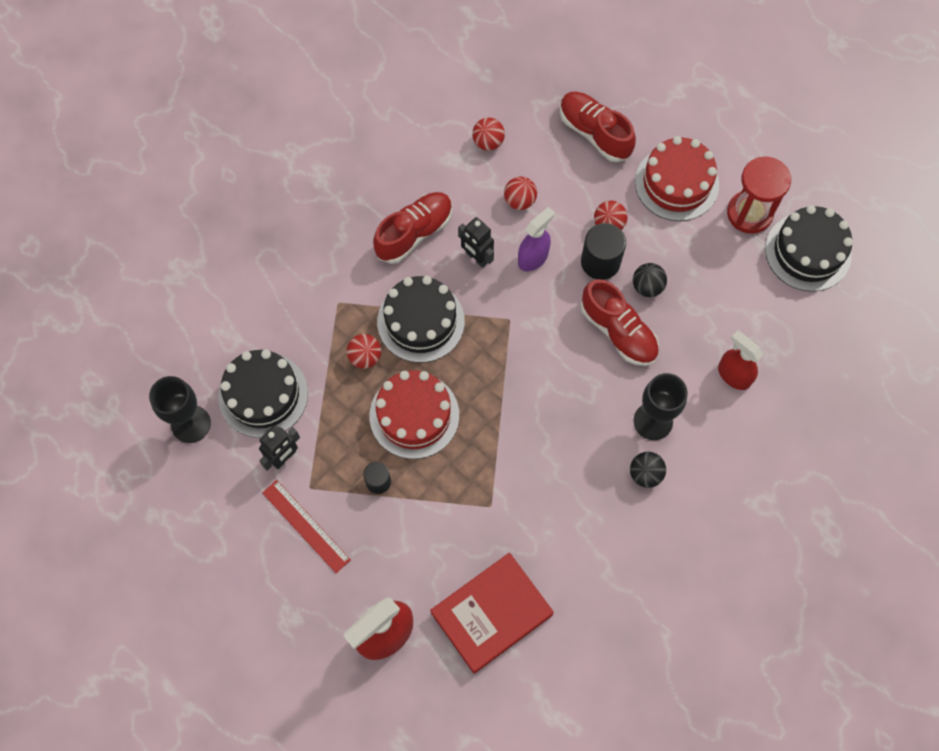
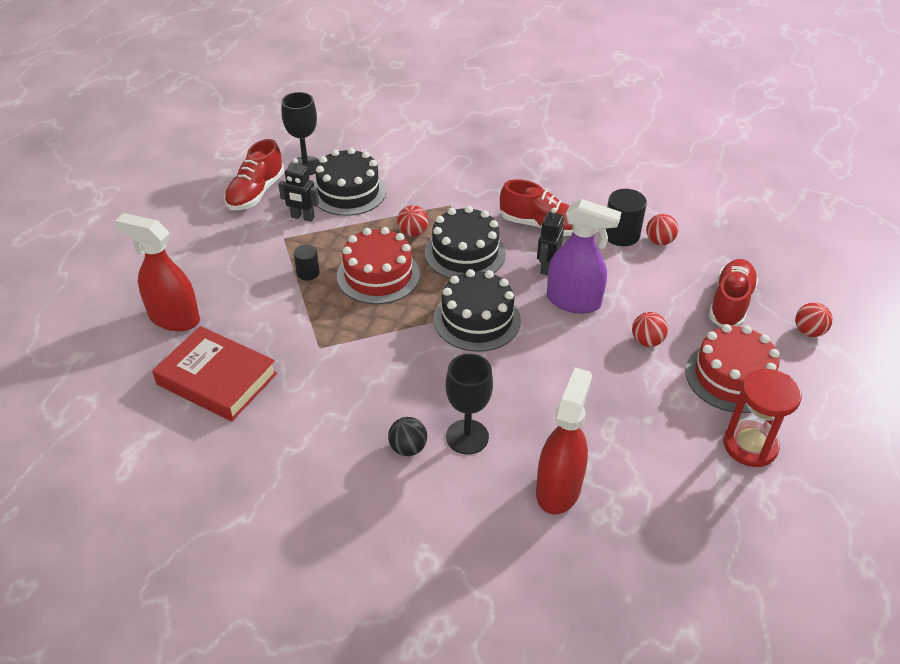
camera: 65 degrees right, 25 degrees down
red ruler [262,480,351,573] -> none
red ball [504,176,537,210] -> red ball moved to [795,303,833,337]
purple spray bottle [518,207,555,271] -> purple spray bottle [547,199,621,314], size x1.52
black cylinder [581,223,626,280] -> black cylinder moved to [606,189,647,246]
red shoe [581,279,659,366] -> red shoe moved to [224,139,284,210]
black ball [633,263,667,297] -> none
red spray bottle [718,330,763,390] -> red spray bottle [536,367,592,515], size x1.52
black cake [765,205,853,292] -> black cake moved to [434,269,521,352]

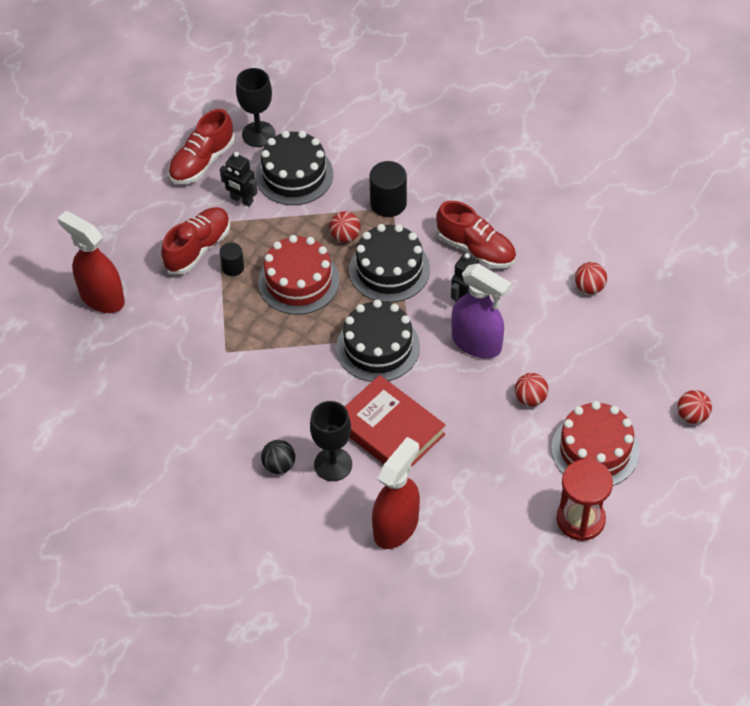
camera: 15 degrees right, 10 degrees up
red book [152,326,277,421] -> red book moved to [345,375,446,467]
black cylinder [606,189,647,246] -> black cylinder moved to [369,161,407,217]
red shoe [709,259,758,327] -> red shoe moved to [161,207,230,274]

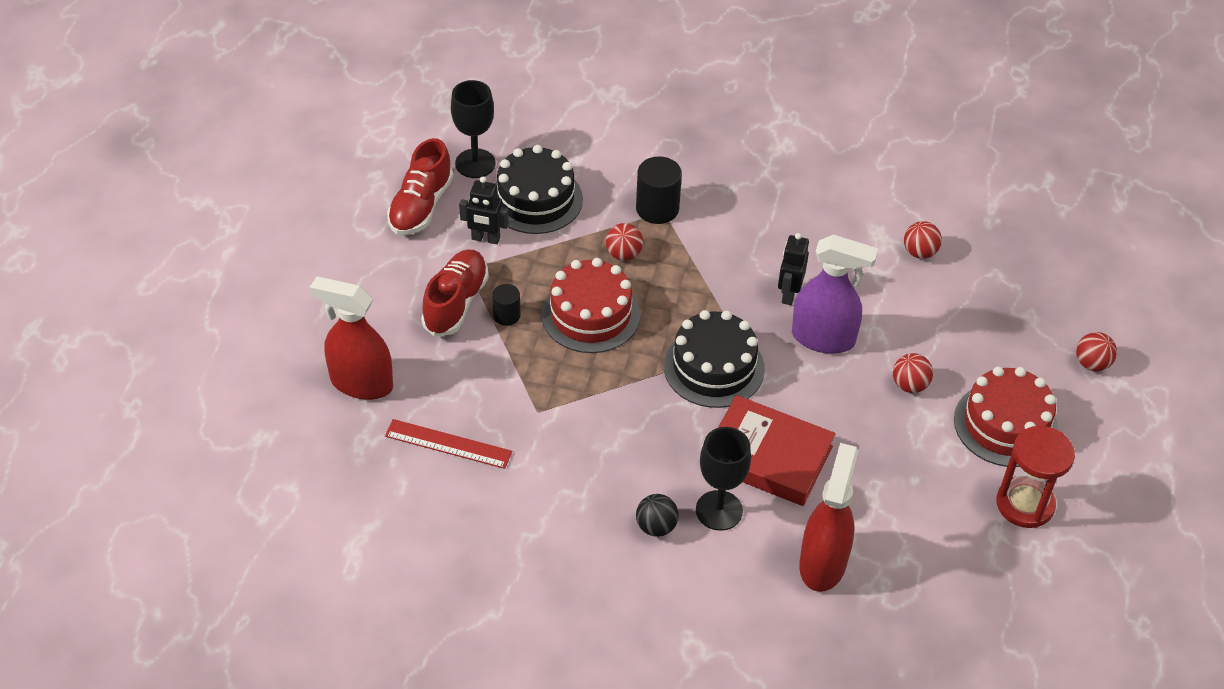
camera: 20 degrees left, 5 degrees down
black cake [349,224,430,303] -> none
red shoe [436,201,516,269] -> none
none -> red ruler [385,419,512,469]

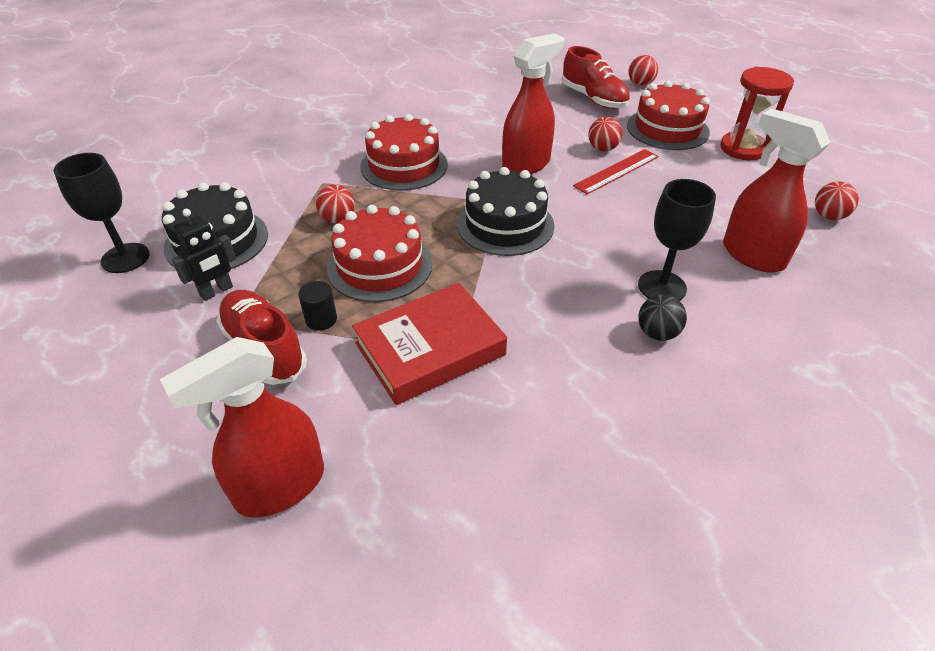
camera: 55 degrees left, 5 degrees down
red ruler [385,419,512,469] -> red ruler moved to [573,149,659,194]
red shoe [387,138,453,235] -> red shoe moved to [562,46,630,109]
black cylinder [636,156,682,224] -> none
red book [718,395,835,506] -> red book moved to [352,283,507,405]
black robot [778,233,809,305] -> none
purple spray bottle [792,235,878,354] -> red spray bottle [502,34,564,174]
red ball [904,221,942,259] -> red ball moved to [815,181,859,220]
none -> red cake [360,114,448,191]

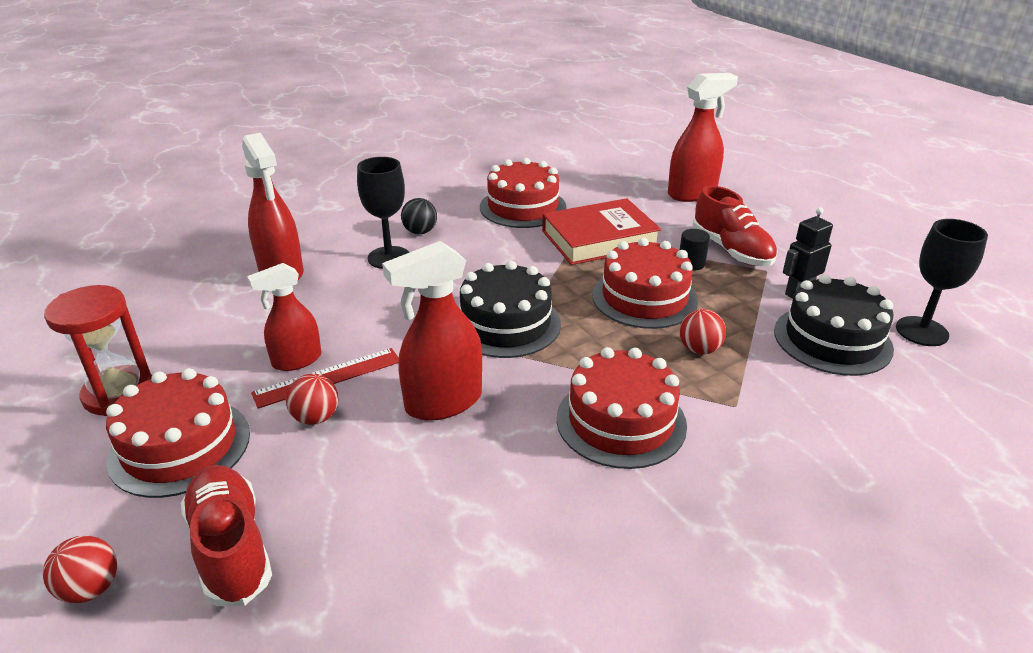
camera: 170 degrees left, 10 degrees down
red ball [815,181,859,220] -> none
none -> red spray bottle [247,263,322,371]
none -> red cake [480,158,566,228]

